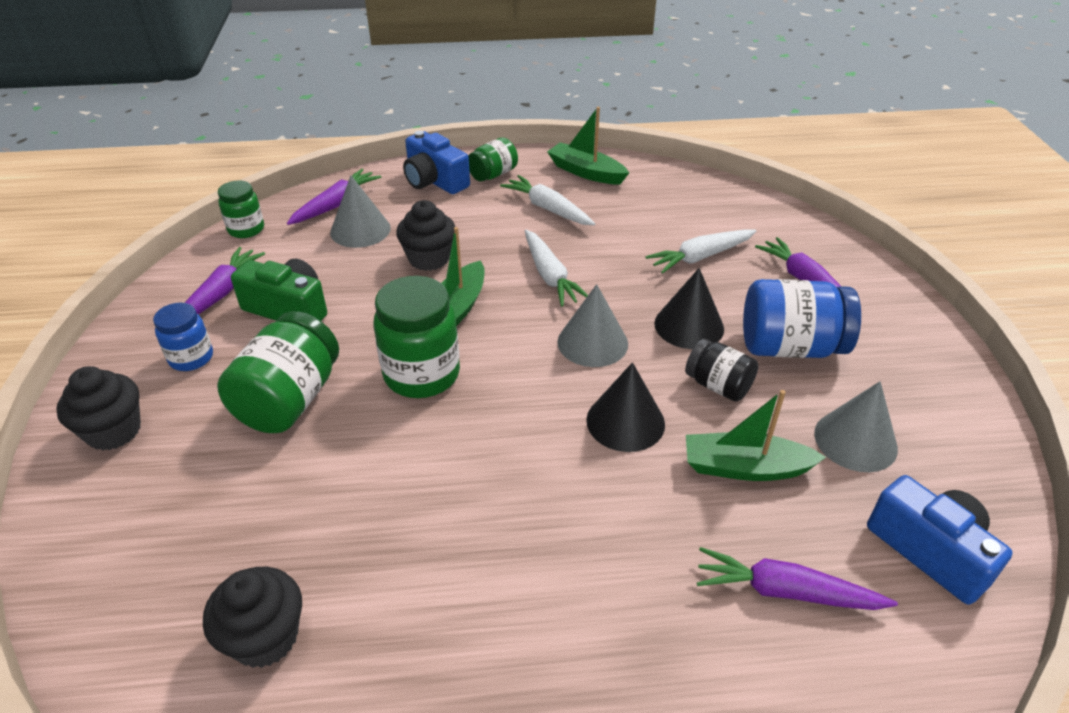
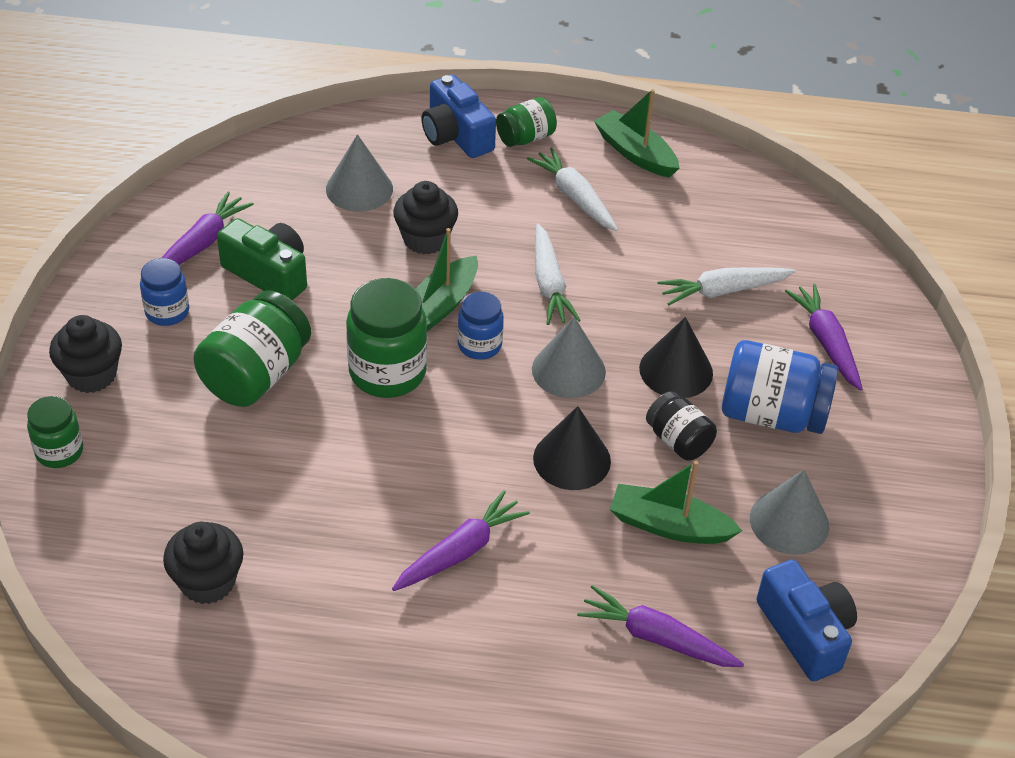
camera: 10 degrees right, 5 degrees up
green jar [218,181,264,238] -> green jar moved to [27,396,83,468]
purple carrot [287,169,381,225] -> purple carrot moved to [392,490,530,591]
none -> blue jar [457,292,504,360]

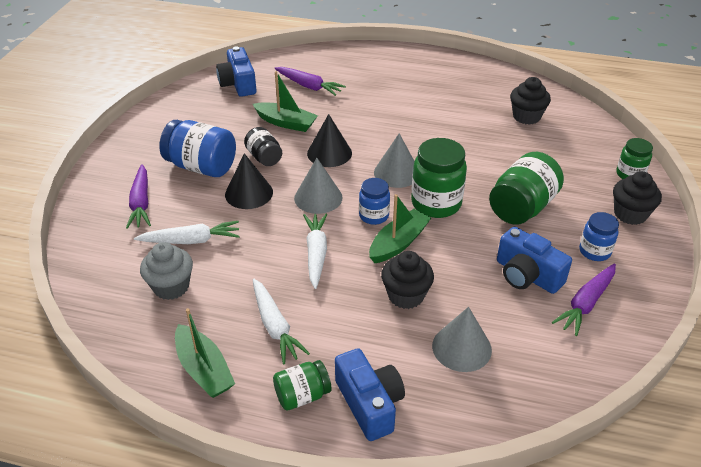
camera: 170 degrees left, 5 degrees down
green camera [217,218,307,300] -> blue camera [497,227,572,294]
purple carrot [392,490,530,591] -> none
grey cone [750,470,829,555] -> grey cone moved to [374,133,414,188]
none -> grey cupcake [140,242,193,300]

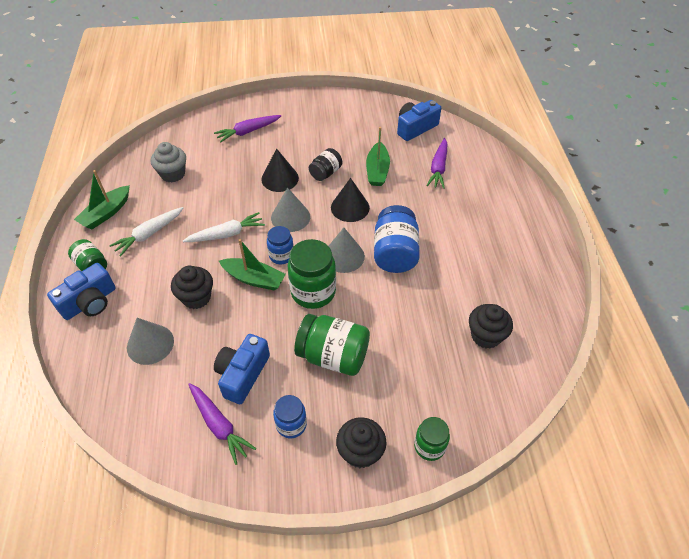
camera: 70 degrees right, 10 degrees up
white carrot [134,221,240,244] -> none
blue jar [159,120,236,177] -> blue jar moved to [374,205,420,273]
purple carrot [552,263,616,336] -> purple carrot turned 150 degrees counterclockwise [188,383,256,465]

